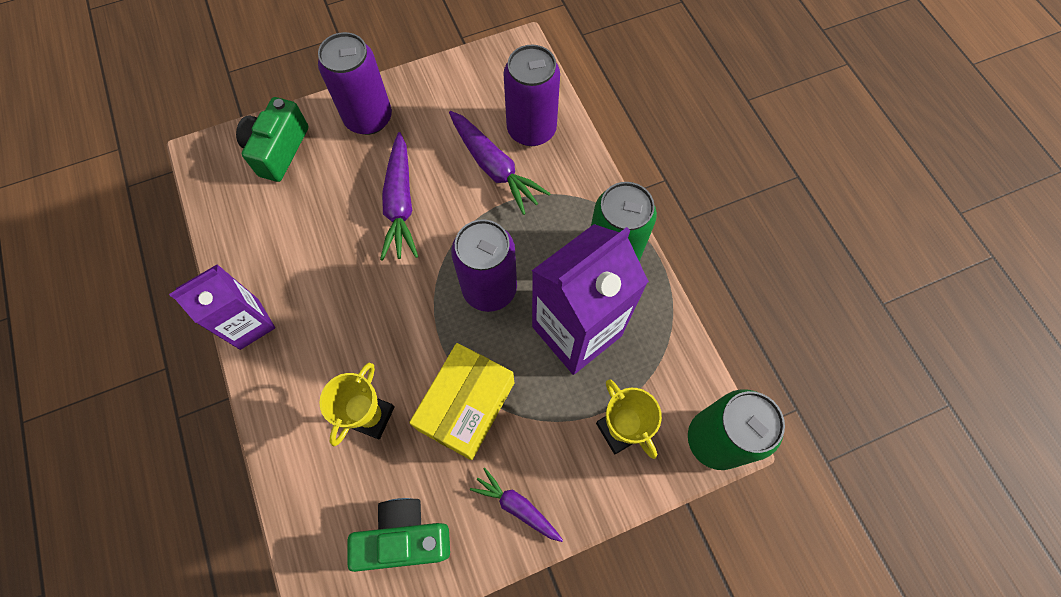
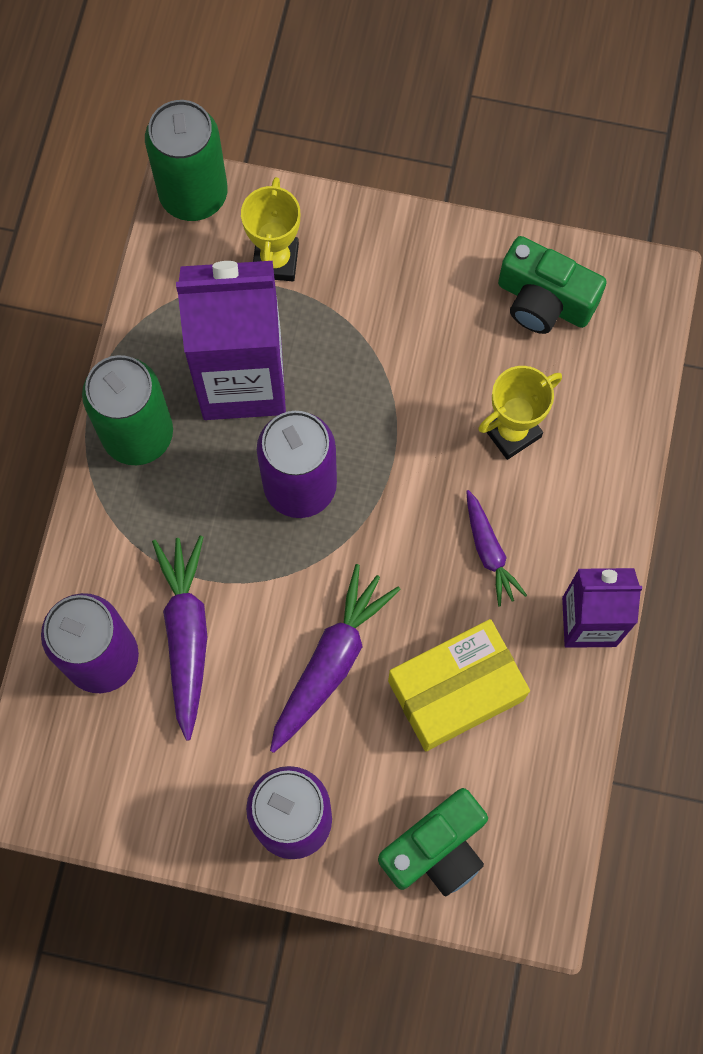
camera: 145 degrees left, 5 degrees up
yellow box [409,343,514,460] -> yellow box moved to [388,619,530,751]
purple carrot [470,468,563,542] -> purple carrot moved to [466,490,527,606]

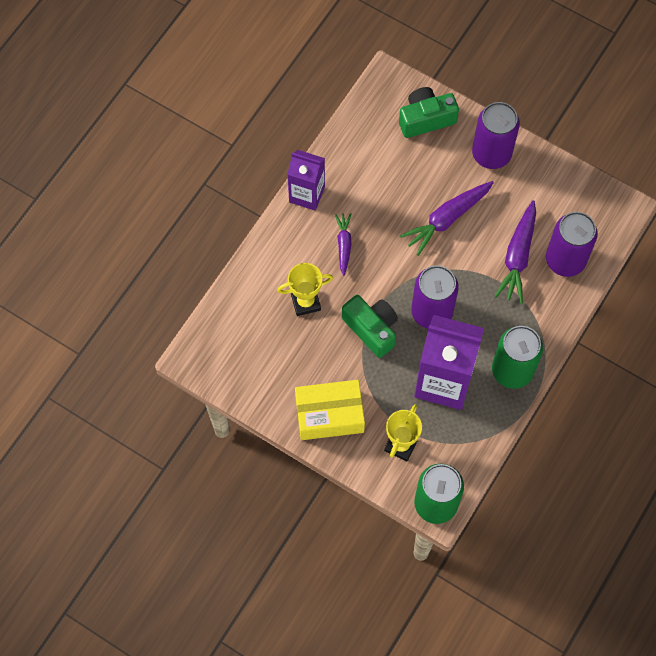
camera: 160 degrees left, 5 degrees down
yellow box [388,619,530,751] -> yellow box moved to [295,380,365,440]
green camera [498,236,607,334] -> green camera moved to [342,295,398,358]

